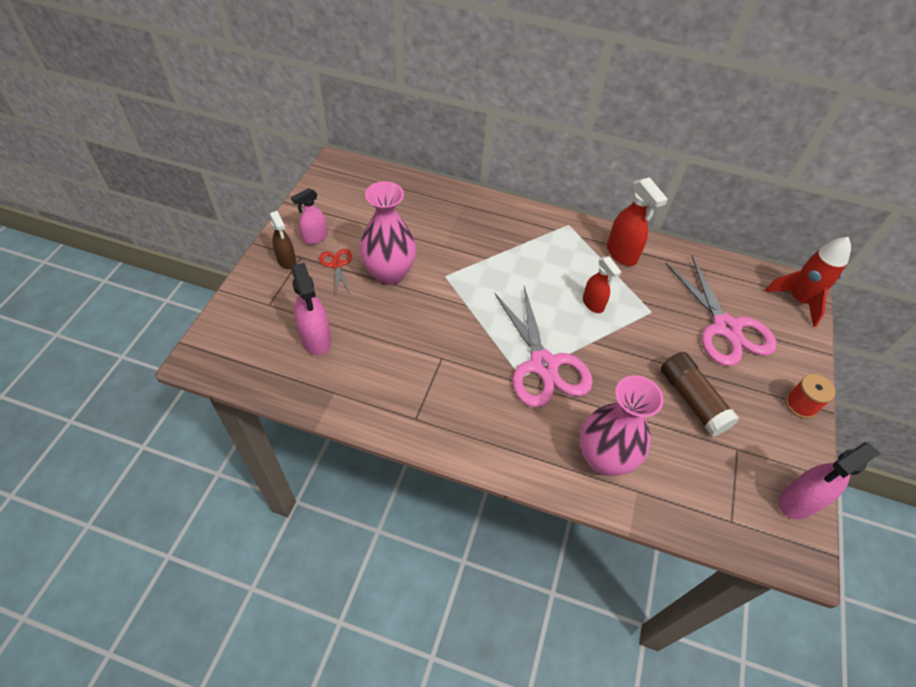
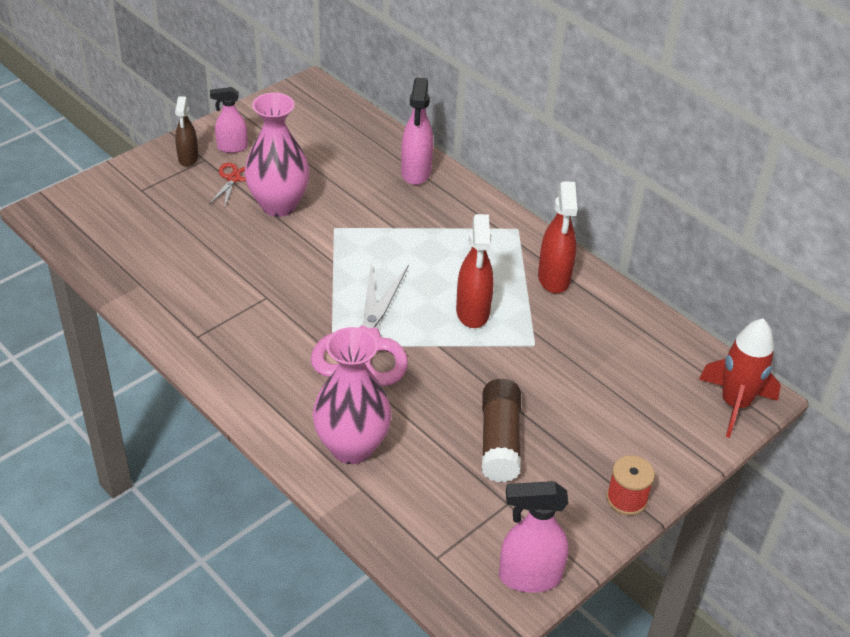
camera: 30 degrees right, 10 degrees down
pink spray bottle [291,263,331,355] -> pink spray bottle moved to [401,77,433,185]
red spray bottle [583,256,621,313] -> red spray bottle [456,214,494,328], size x1.51
pink scissors [665,256,777,366] -> none

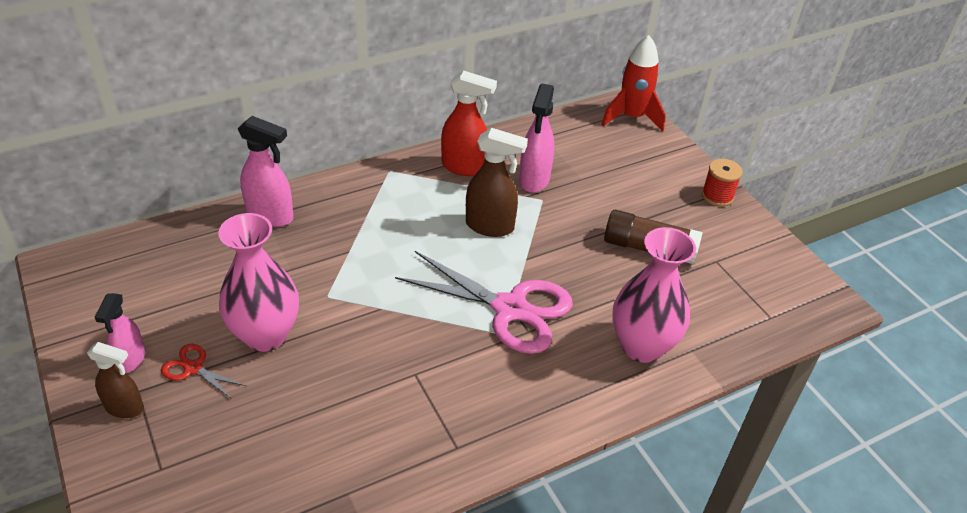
camera: 75 degrees left, 0 degrees up
red spray bottle [456,214,494,328] -> brown spray bottle [466,128,528,237]
pink spray bottle [499,481,569,593] -> pink spray bottle moved to [519,84,555,193]

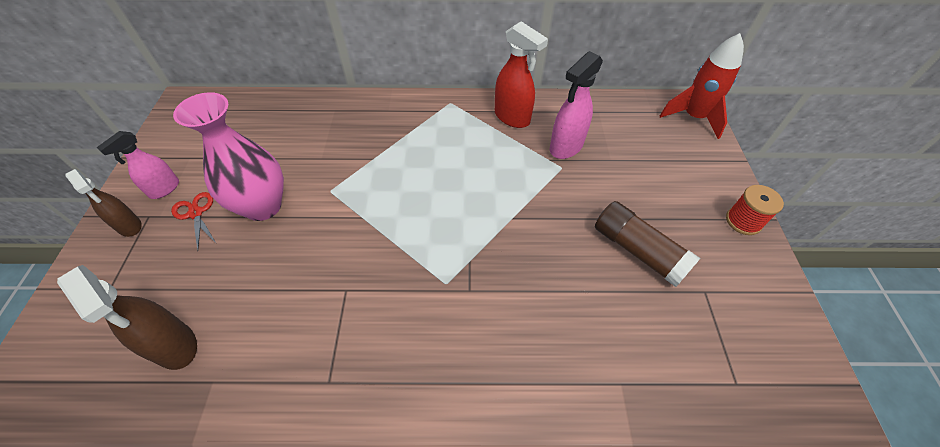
camera: 30 degrees right, 10 degrees up
pink spray bottle [238,116,294,227] -> none
pink scissors [395,251,573,354] -> none
brown spray bottle [466,128,528,237] -> brown spray bottle moved to [57,265,197,370]
pink vase [612,227,696,363] -> none

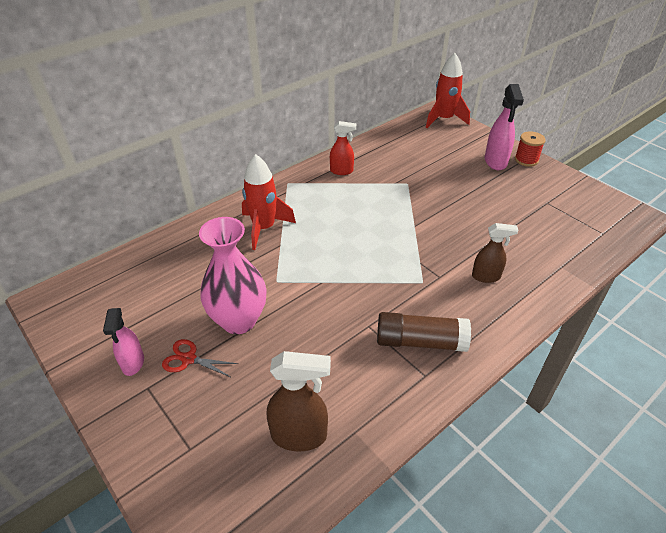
camera: 40 degrees left, 10 degrees down
brown spray bottle [65,169,142,237] -> brown spray bottle moved to [472,223,518,283]
red spray bottle [495,21,548,128] -> red spray bottle [330,121,356,175], size x0.66
pink spray bottle [550,51,603,159] -> pink spray bottle moved to [485,84,524,170]
brown glue stick [595,201,700,287] -> brown glue stick moved to [377,312,471,352]
none -> red rocket [242,154,296,250]

